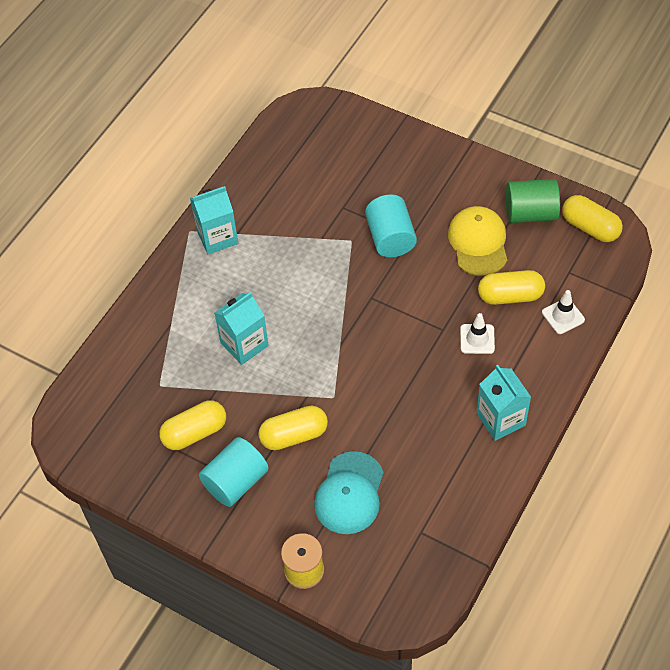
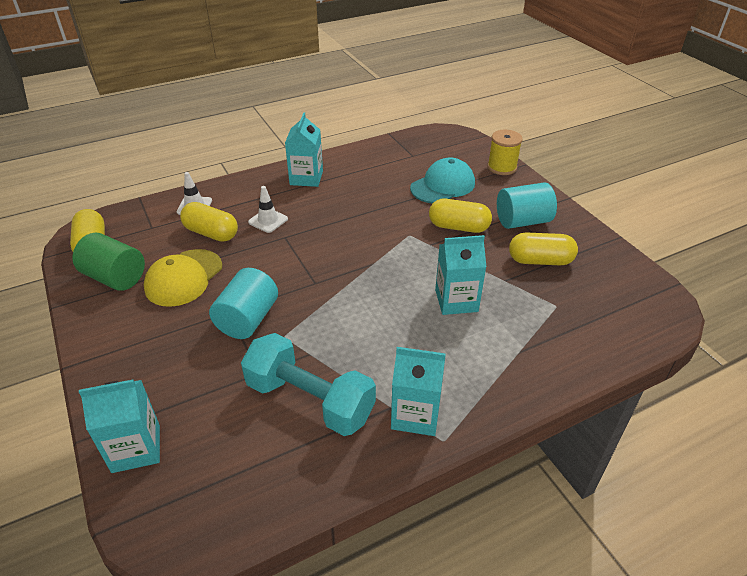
camera: 150 degrees left, 15 degrees down
none -> turquoise carton [79,380,160,473]
none -> turquoise dumbbell [241,333,376,436]

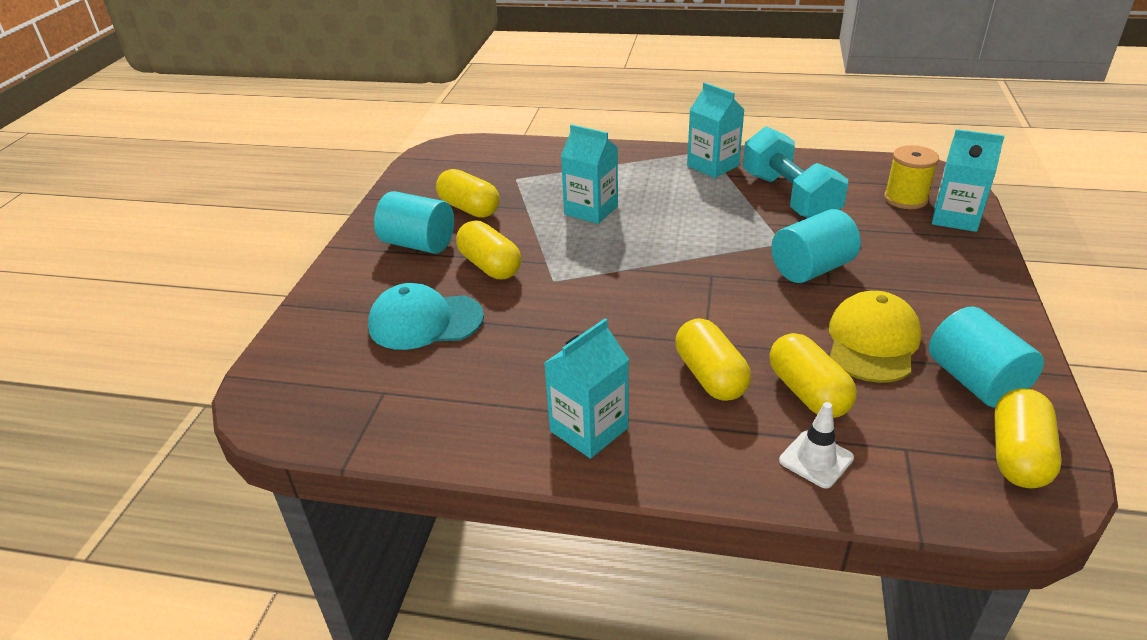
camera: 140 degrees left, 5 degrees down
green cylinder [72,233,145,291] -> turquoise cylinder [929,306,1044,407]
yellow cap [144,249,222,307] -> yellow cap turned 45 degrees counterclockwise [829,291,922,383]
white traffic cone [248,186,288,233] -> yellow capsule [675,318,751,401]
yellow spool [488,130,523,175] -> yellow spool moved to [884,145,939,209]

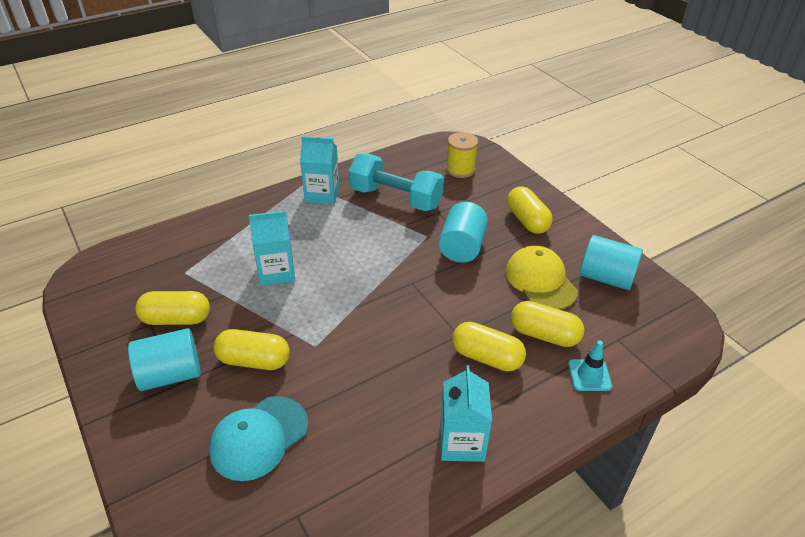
camera: 45 degrees left, 5 degrees up
white traffic cone [779,402,854,488] -> turquoise traffic cone [568,340,612,391]
turquoise carton [932,129,1005,232] -> none
yellow capsule [994,388,1062,488] -> yellow capsule moved to [507,186,553,234]

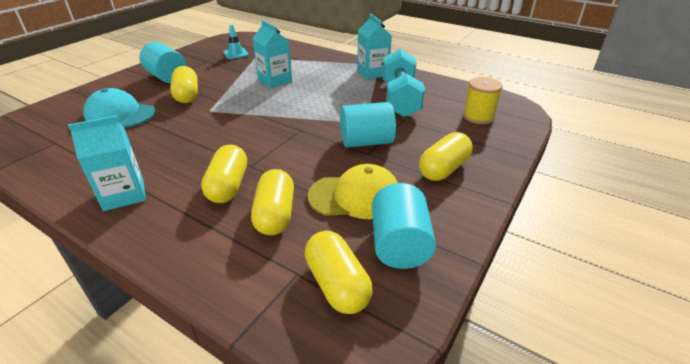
camera: 65 degrees right, 5 degrees down
yellow capsule [135,291,210,325] -> yellow capsule moved to [305,231,373,314]
yellow cap [505,245,578,310] -> yellow cap turned 45 degrees clockwise [308,164,398,219]
turquoise traffic cone [568,340,612,391] -> turquoise traffic cone moved to [223,25,249,59]

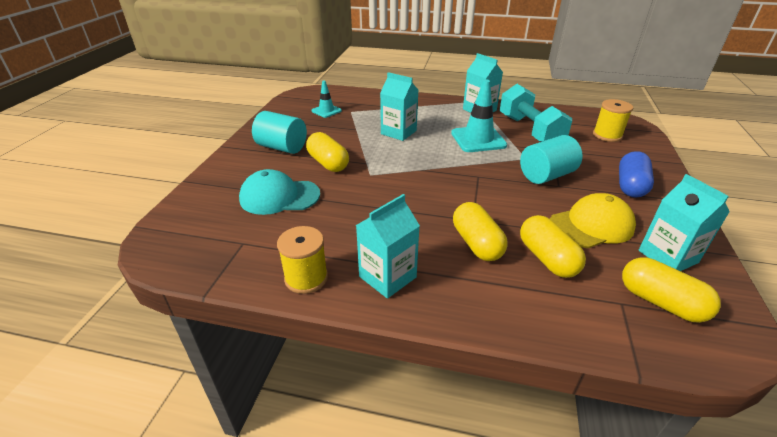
camera: 20 degrees left, 0 degrees up
turquoise cylinder [372,183,436,269] -> turquoise carton [639,174,730,271]
yellow capsule [419,132,473,181] -> blue capsule [619,151,654,197]
none -> yellow spool [277,226,328,294]
none -> turquoise traffic cone [451,79,507,152]

